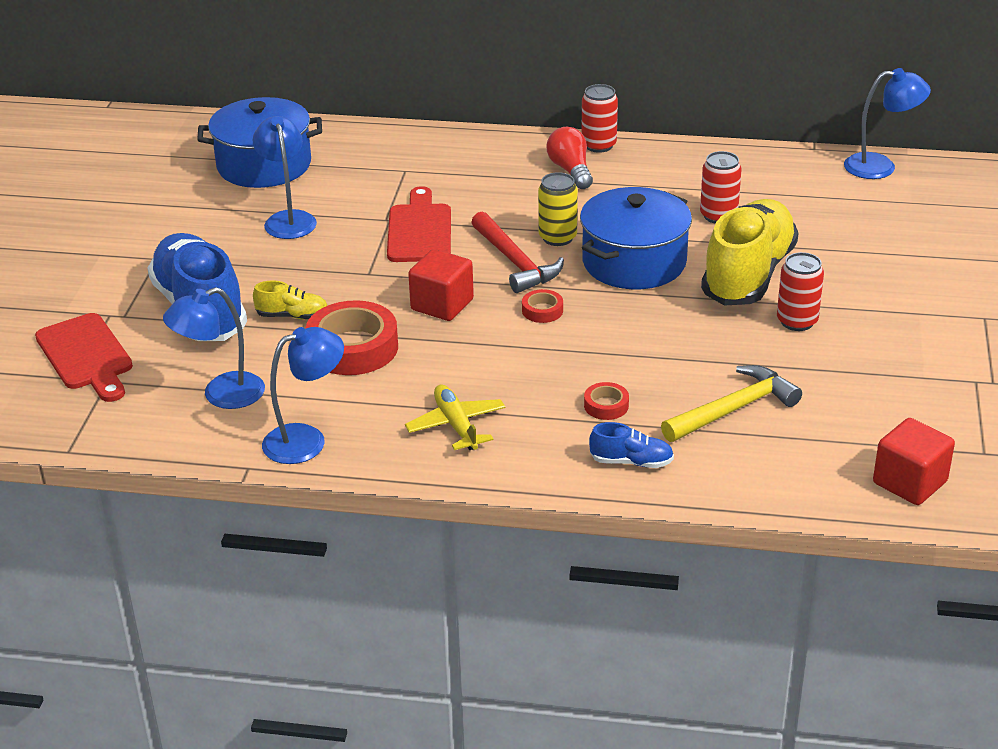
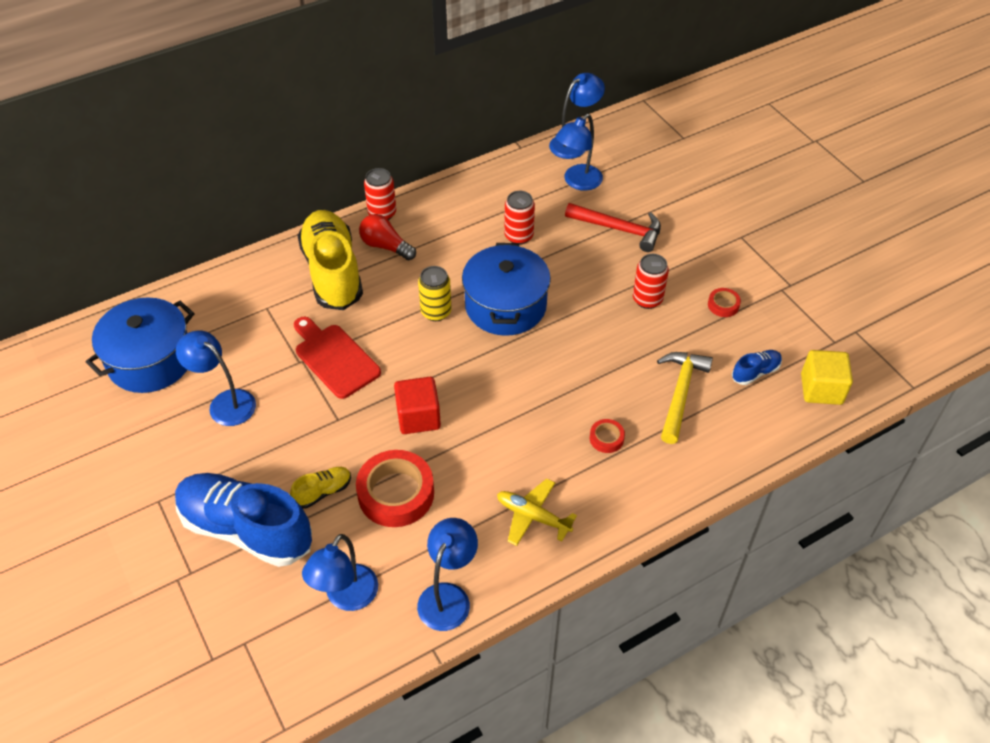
camera: 40 degrees left, 15 degrees up
red cutting board [35,313,133,402] -> none
red hammer [471,211,564,293] -> red hammer moved to [565,203,661,252]
red tape [522,289,563,323] -> red tape moved to [708,288,741,317]
blue shoe [589,422,674,468] -> blue shoe moved to [732,350,782,385]
yellow shoe [701,199,798,306] -> yellow shoe moved to [298,210,363,310]
red cube [873,418,955,505] -> yellow cube [801,350,853,405]
none -> blue lamp [556,114,603,191]

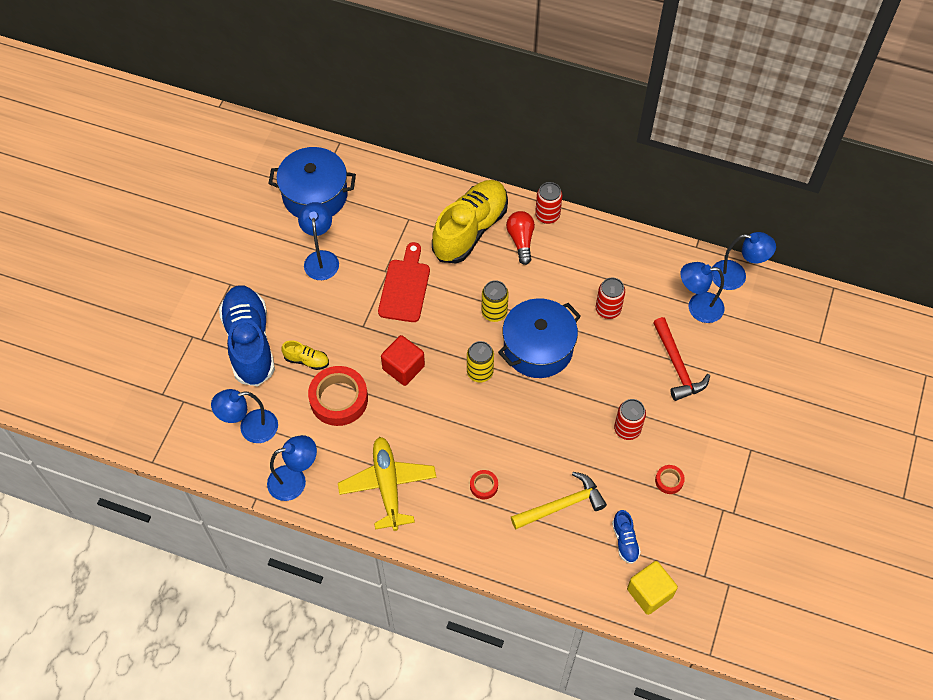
camera: 50 degrees right, 10 degrees up
yellow plane [497,478,577,546] -> yellow plane [338,437,436,531], size x1.53
blue shoe [732,350,782,385] -> blue shoe turned 60 degrees clockwise [612,510,641,564]
none -> yellow can [467,341,494,382]

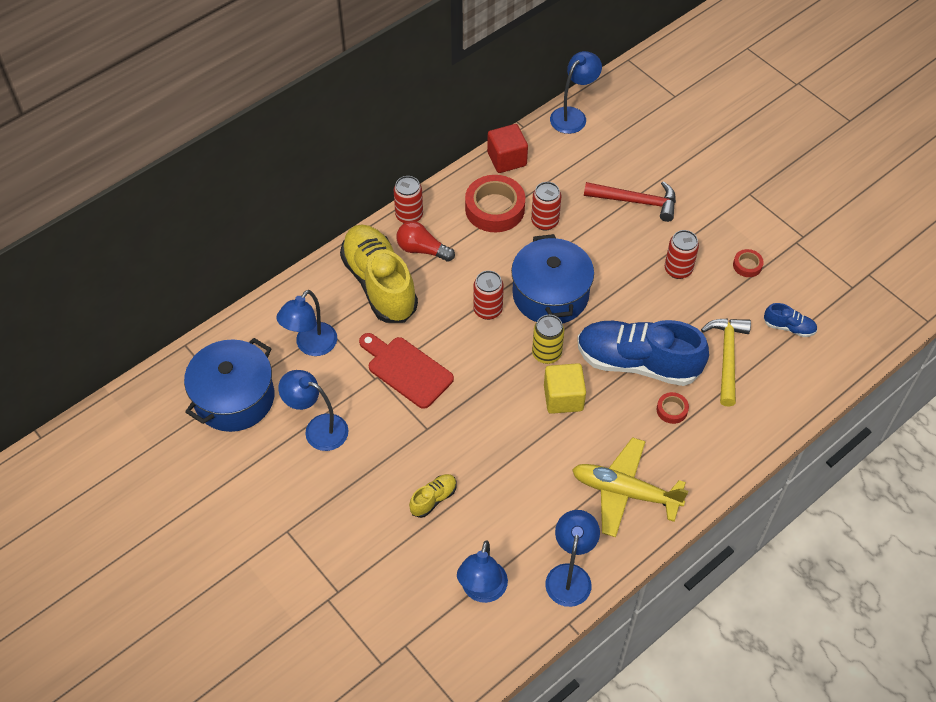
camera: 60 degrees left, 5 degrees down
blue shoe [219,285,275,387] -> blue shoe moved to [577,320,709,386]
red tape [308,366,368,426] -> red tape moved to [465,175,525,232]
red cube [381,335,425,386] -> red cube moved to [487,124,528,173]
yellow can [481,280,509,322] -> red can [473,271,504,320]
yellow cube [627,561,678,615] -> yellow cube moved to [544,363,586,414]
blue lamp [680,262,725,323] -> blue lamp moved to [276,290,337,356]

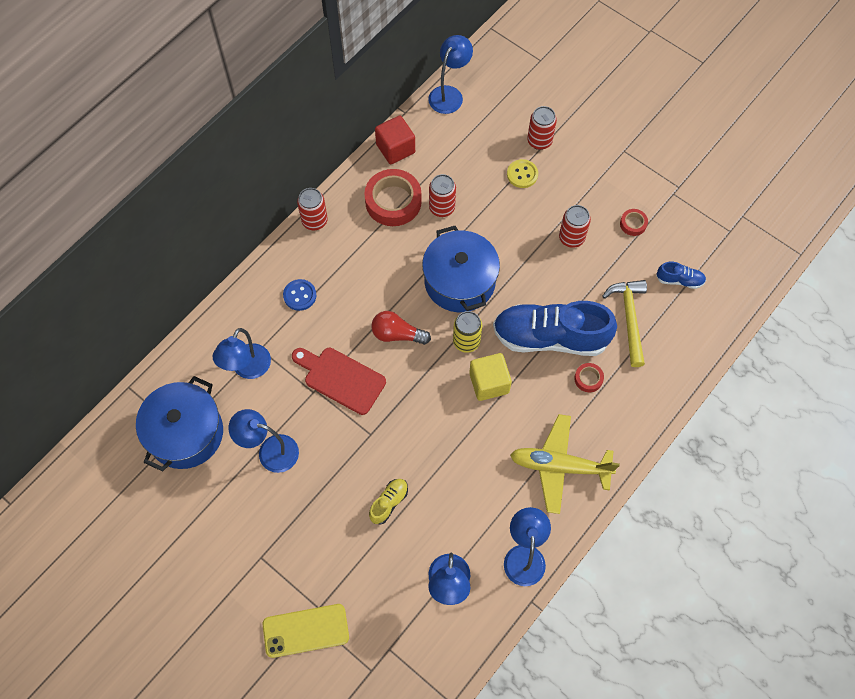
camera: 10 degrees left, 10 degrees up
yellow shoe [340,224,418,323] -> blue button [283,279,316,311]
red light bulb [396,221,455,262] -> red light bulb moved to [371,311,431,345]
red can [473,271,504,320] -> red can moved to [527,106,557,150]
red hammer [584,181,676,222] -> yellow button [507,159,538,188]
none -> yellow phone [262,604,349,658]

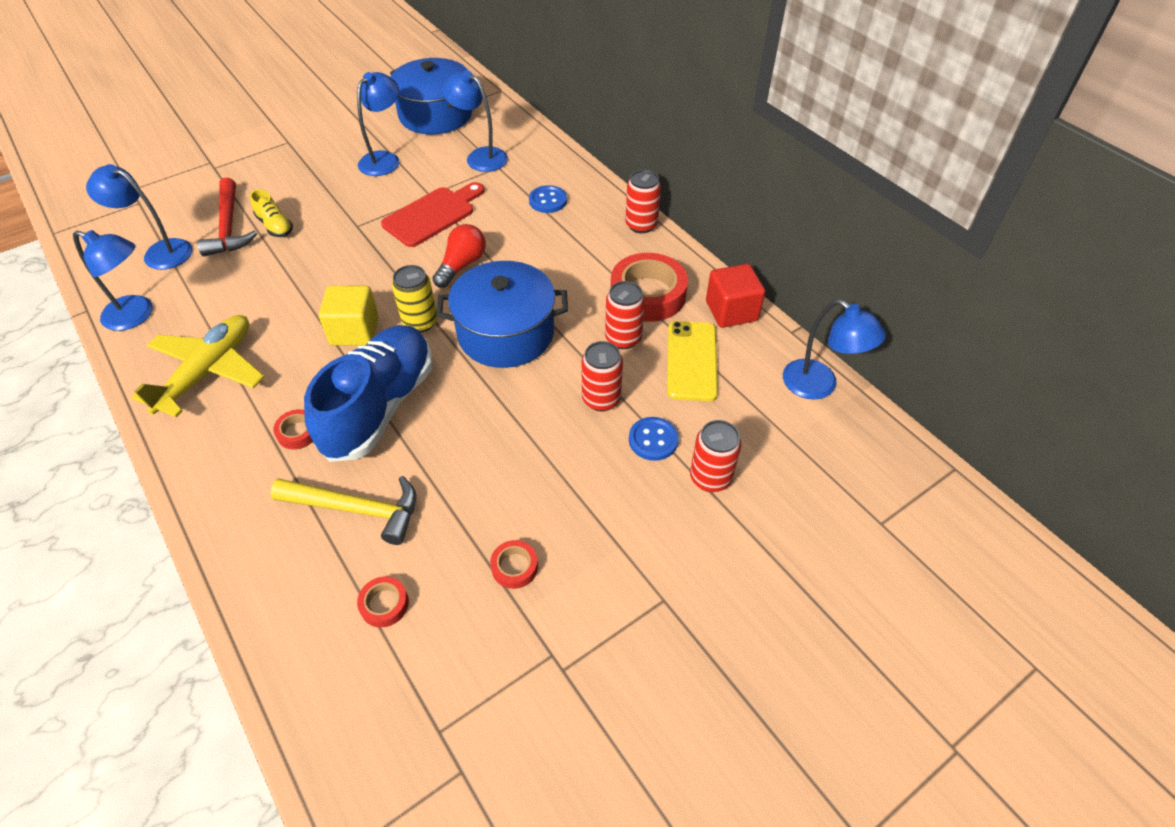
camera: 105 degrees right, 15 degrees down
yellow phone [262,604,349,658] -> yellow phone moved to [667,321,718,401]
yellow button [507,159,538,188] -> blue button [629,417,679,461]
red can [559,205,591,248] -> red can moved to [582,341,623,411]
blue shoe [656,262,706,289] -> red tape [357,576,409,628]
none -> red hammer [198,177,257,257]

